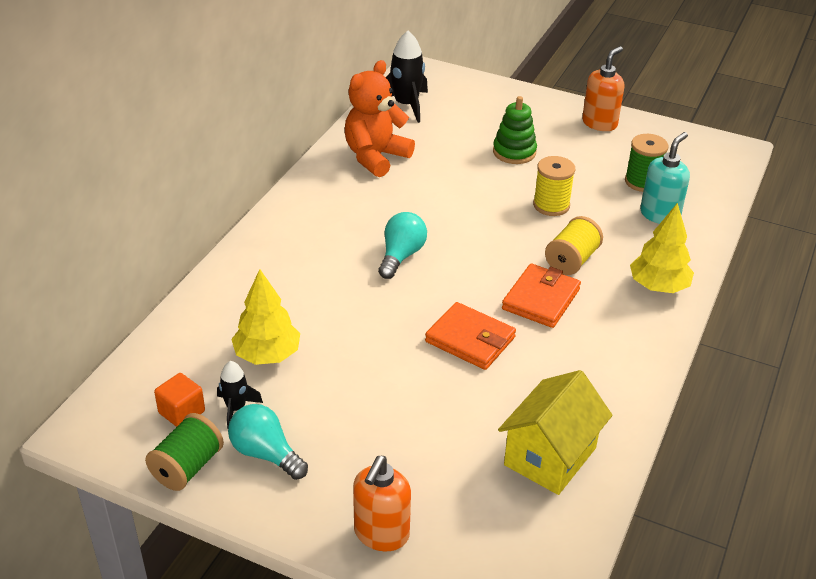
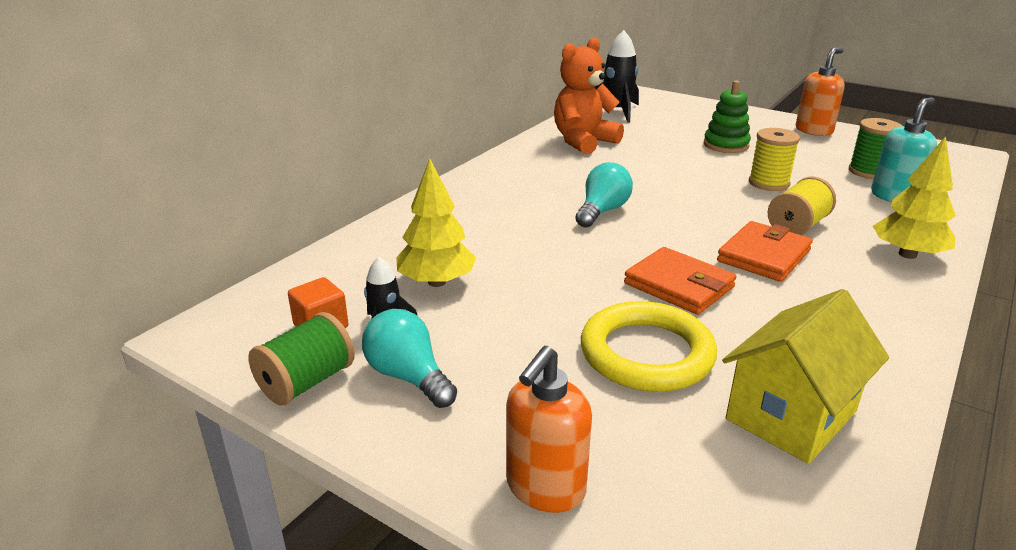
camera: 10 degrees right, 10 degrees down
none -> yellow ring [581,301,717,392]

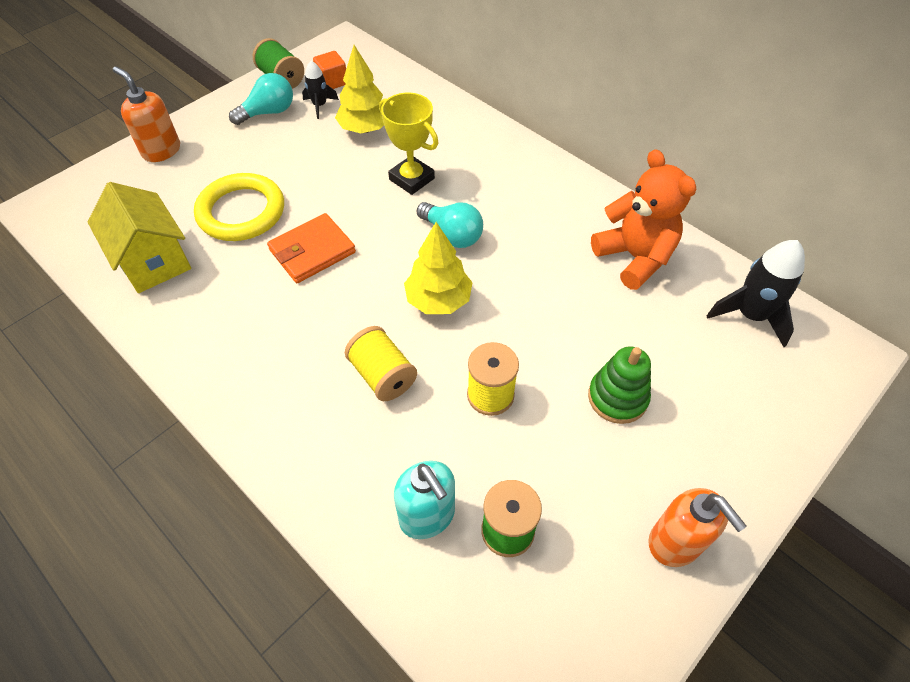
camera: 100 degrees right, 25 degrees up
orange wallet [717,221,813,282] -> none
yellow tree [873,136,956,259] -> yellow tree moved to [404,222,473,314]
none -> yellow trophy [379,93,439,195]

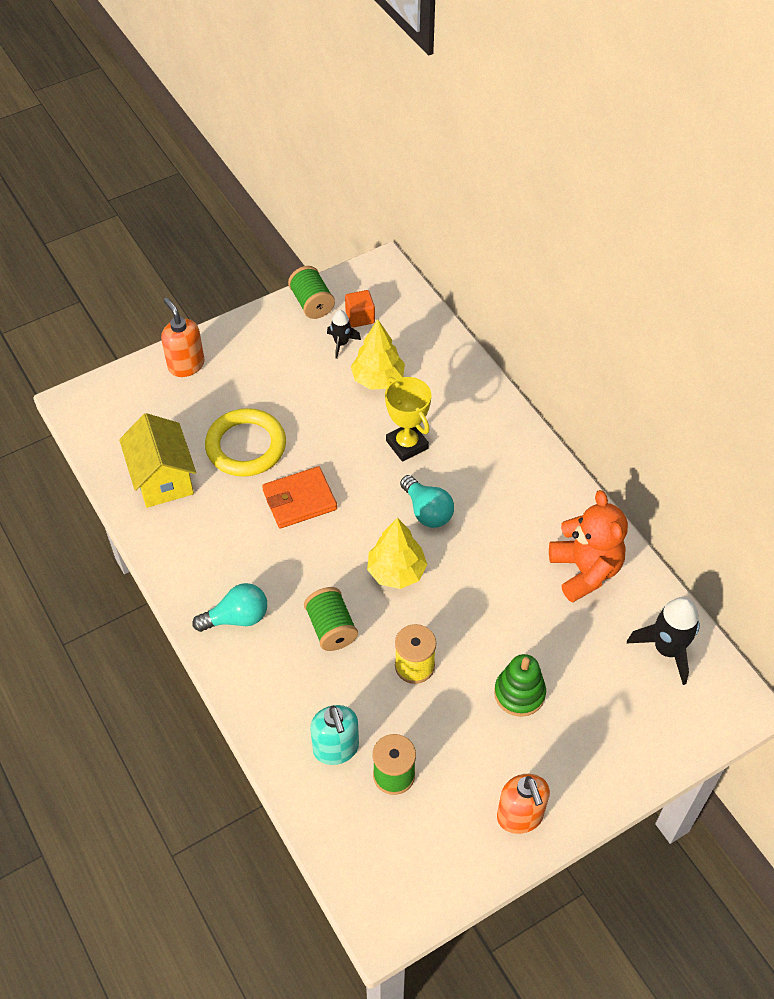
camera: 15 degrees right, 0 degrees up
turquoise light bulb [229,73,293,125] -> turquoise light bulb moved to [192,583,267,632]
yellow spool [345,326,417,401] -> green spool [304,587,358,651]

